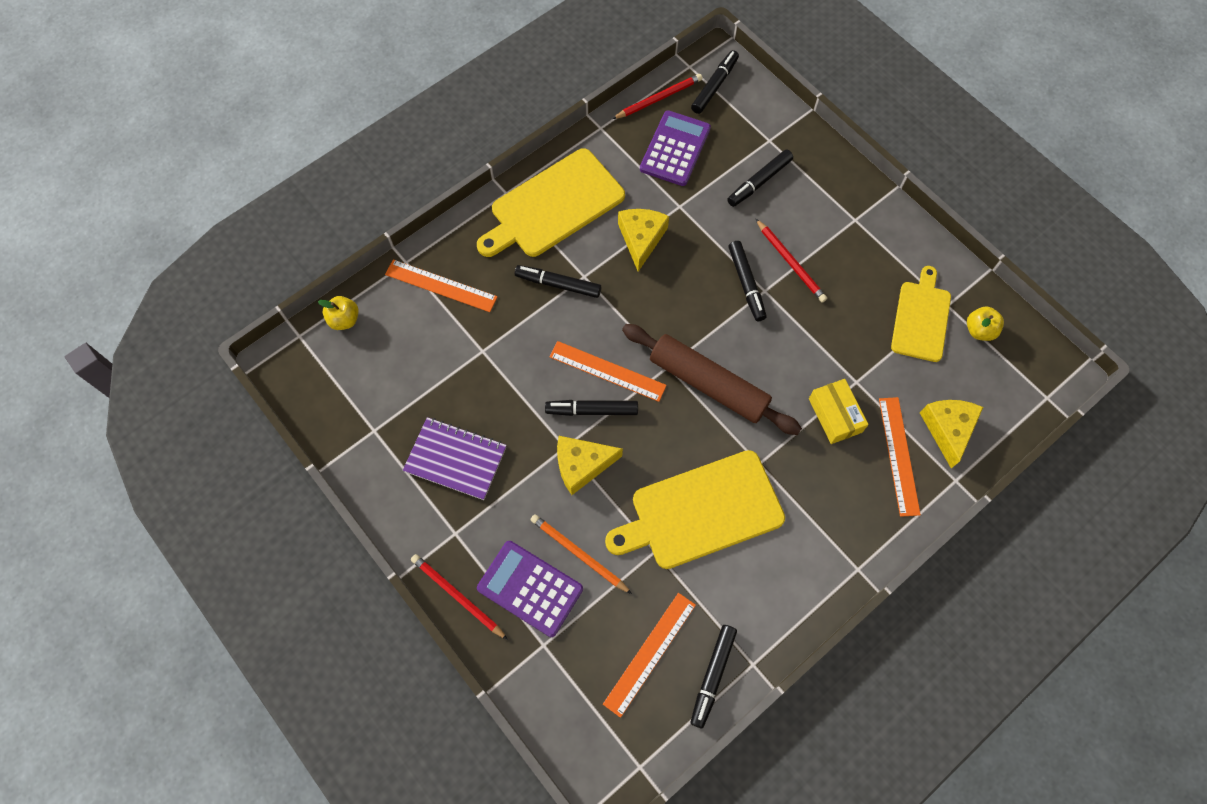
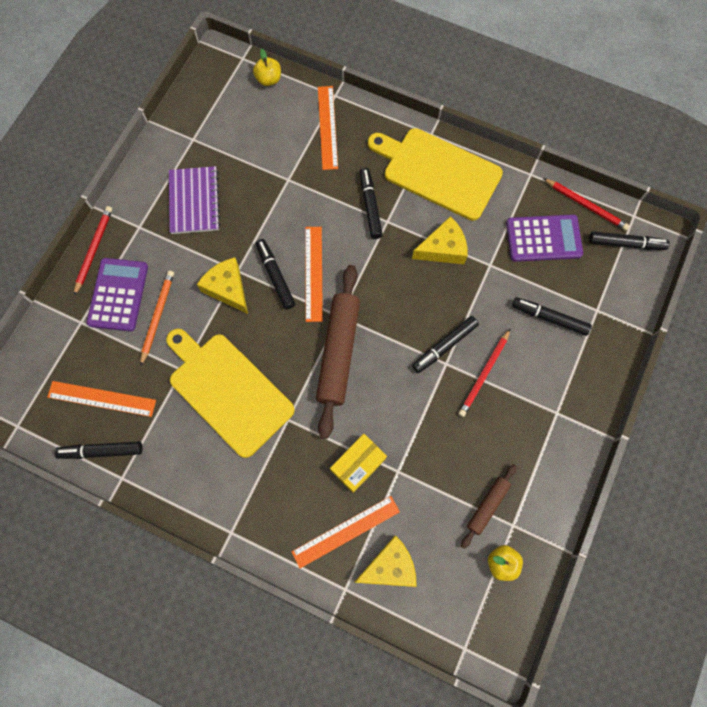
camera: 65 degrees right, 5 degrees up
yellow cutting board [891,266,951,362] -> brown rolling pin [461,464,517,549]

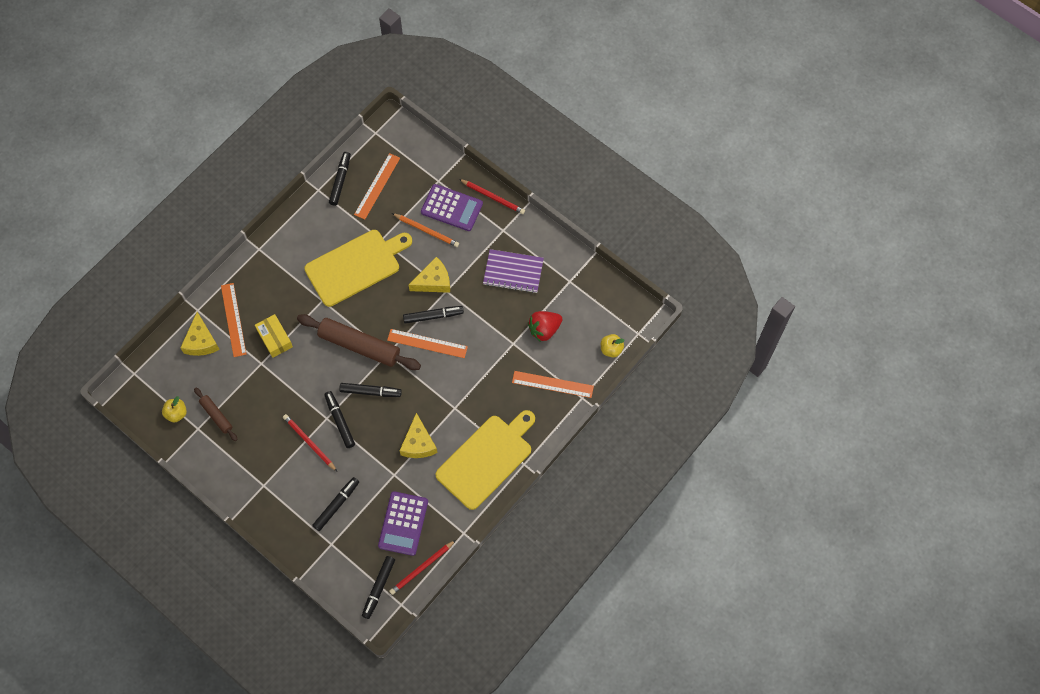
camera: 105 degrees right, 5 degrees down
black marker [360,168,383,239] -> black marker moved to [339,383,402,397]
none -> red strawberry [528,311,563,342]

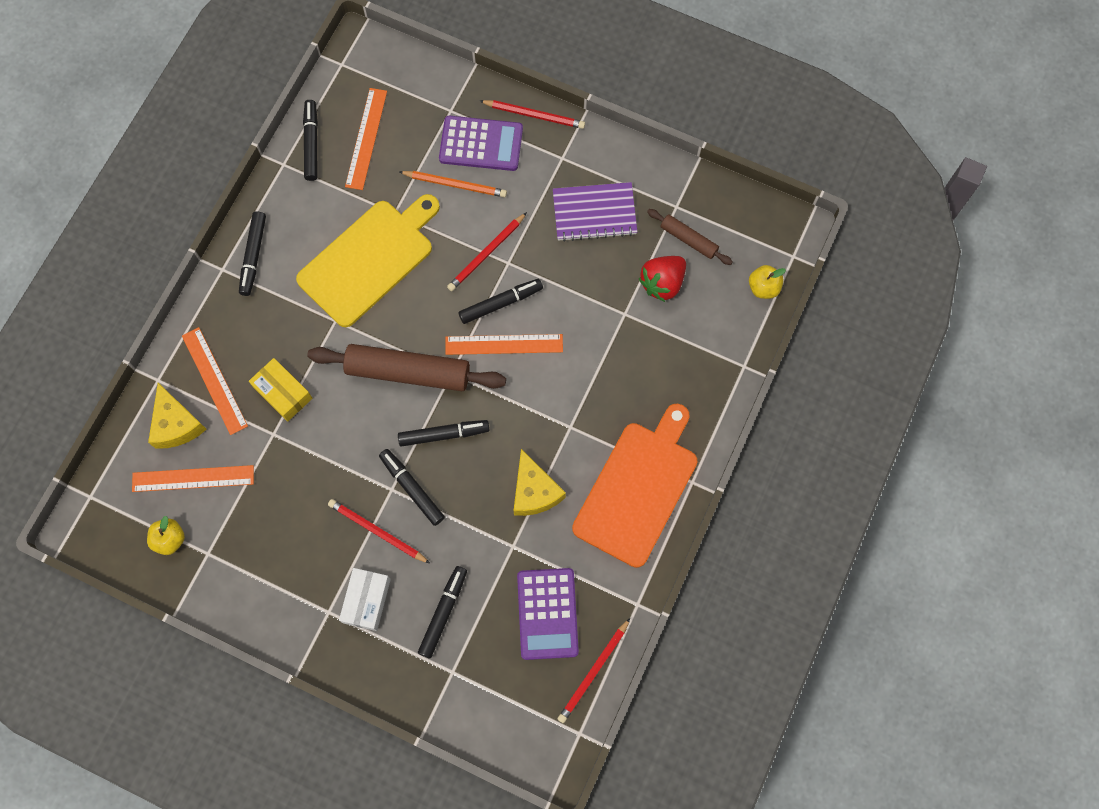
camera: 15 degrees left, 5 degrees up
brown rolling pin [194,388,238,441] -> brown rolling pin moved to [647,209,733,265]
black marker [362,556,395,619] -> black marker moved to [239,211,266,296]
yellow cheese [409,257,450,293] -> red pencil [447,212,527,291]
yellow cutting board [435,410,535,510] -> orange cutting board [572,404,698,568]
orange ruler [512,371,594,398] -> orange ruler moved to [132,465,254,492]
none -> white box [339,568,391,631]

